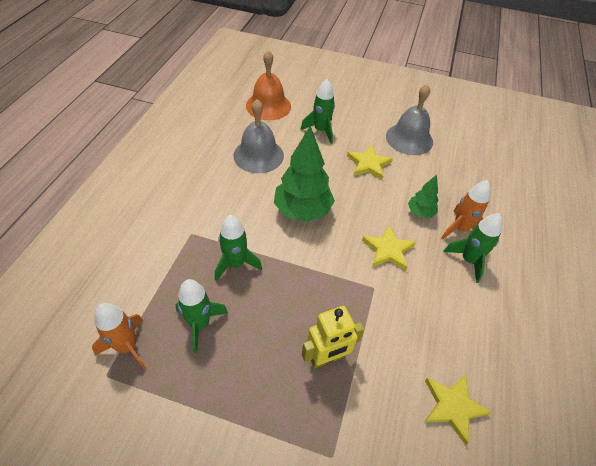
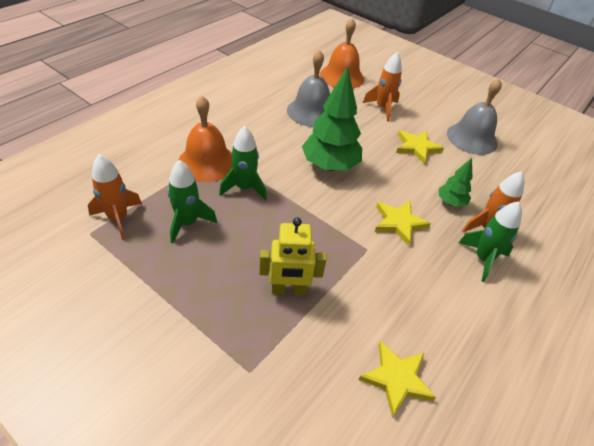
camera: 20 degrees right, 5 degrees down
green rocket [300,79,335,144] -> orange rocket [363,52,402,121]
none -> orange bell [178,96,232,182]

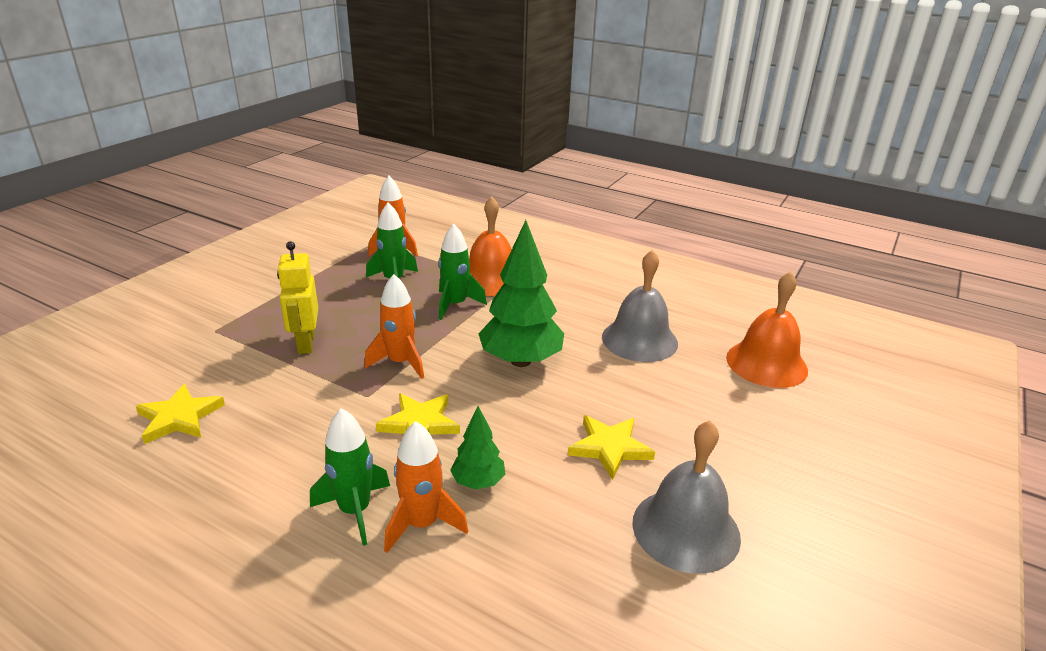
camera: 85 degrees right, 15 degrees down
orange rocket [363,52,402,121] -> orange rocket moved to [364,274,424,379]

